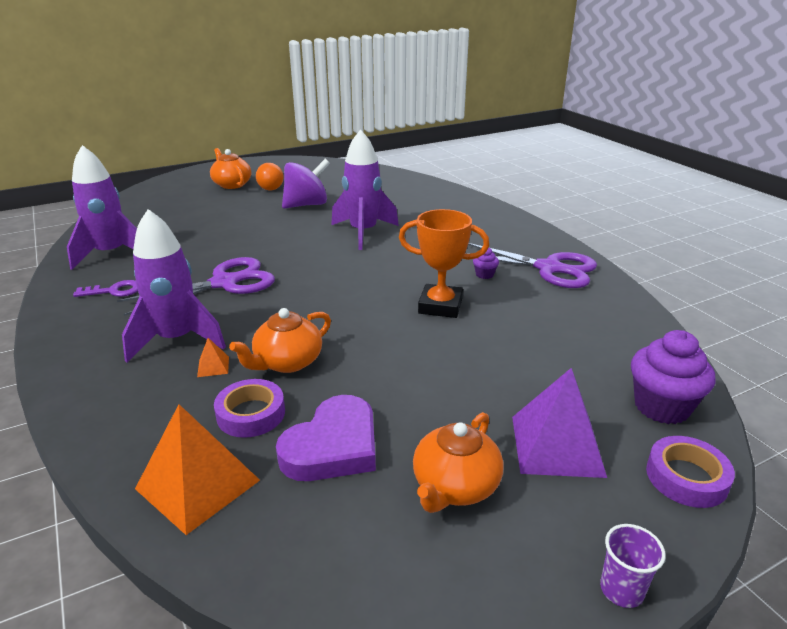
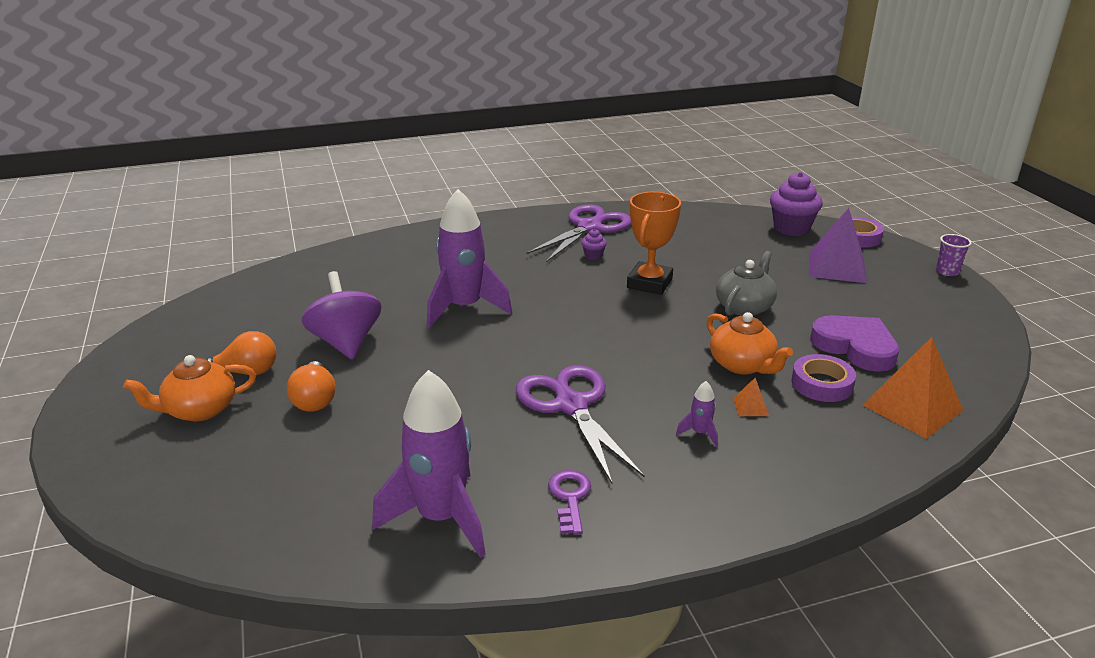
camera: 80 degrees left, 0 degrees up
purple rocket [122,209,226,363] -> purple rocket [676,381,718,447], size x0.40
orange teapot [413,412,504,513] -> none
none -> orange light bulb [287,361,336,412]
none -> grey teapot [716,251,777,316]

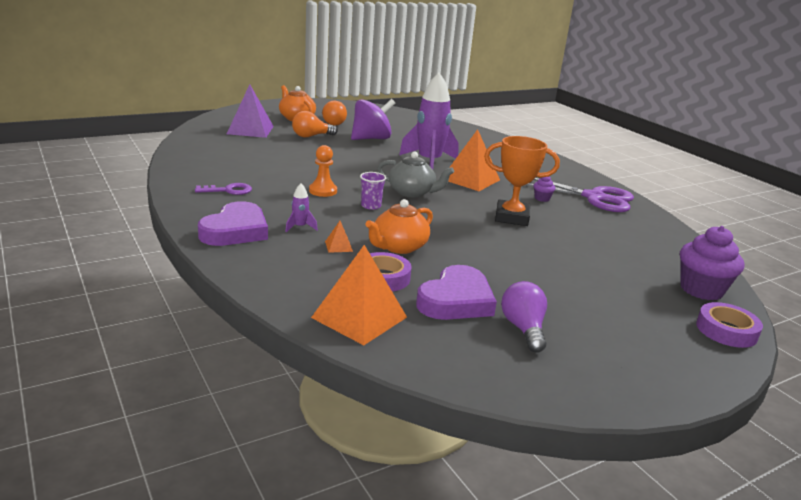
camera: 75 degrees right, 5 degrees down
purple rocket [372,370,486,558] -> none
purple scissors [516,365,645,483] -> orange pawn [309,145,337,197]
grey teapot [716,251,777,316] -> grey teapot moved to [377,152,454,197]
purple pyramid [809,208,867,283] -> purple pyramid moved to [227,84,274,138]
purple cup [936,234,971,276] -> purple cup moved to [360,172,386,210]
none -> purple heart [198,201,268,246]
none -> orange pyramid [448,129,500,191]
none -> purple light bulb [501,281,547,353]

